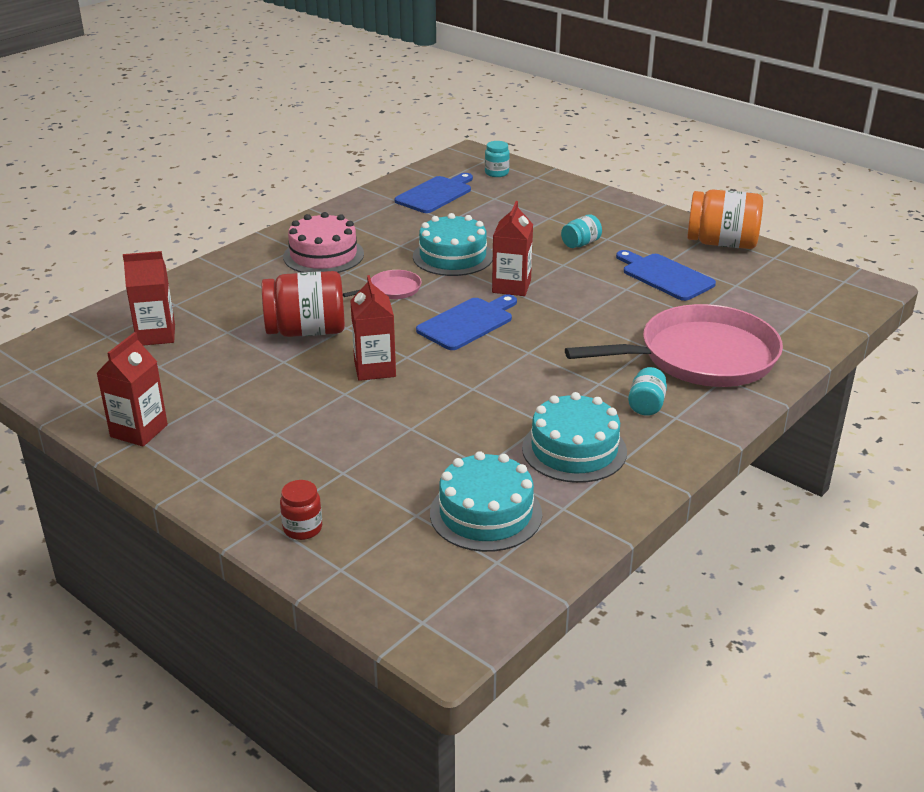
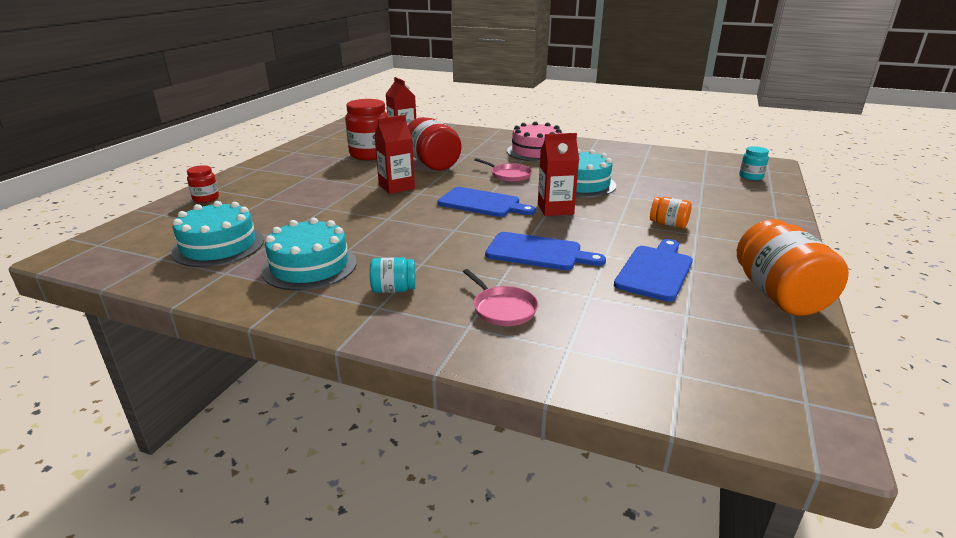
camera: 70 degrees right, 5 degrees down
red carton [96,332,168,446] -> none
blue cutting board [395,173,473,213] -> blue cutting board moved to [485,232,606,271]
turquoise jar [561,214,602,248] -> orange jar [650,197,692,229]
pink pan [565,304,783,387] -> pink pan [463,269,538,326], size x0.42
none -> red jar [345,99,388,160]

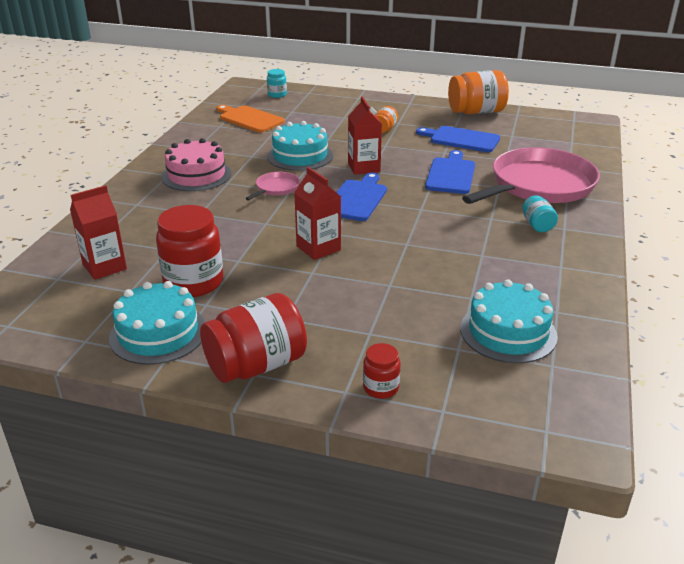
camera: 95 degrees left, 5 degrees up
turquoise cake [261,218,357,291] -> turquoise cake moved to [109,281,205,365]
red jar [408,117,461,171] -> red jar moved to [200,293,307,383]
pink pan [463,269,538,326] -> pink pan [462,147,600,204], size x2.38
none -> orange cutting board [216,105,285,133]

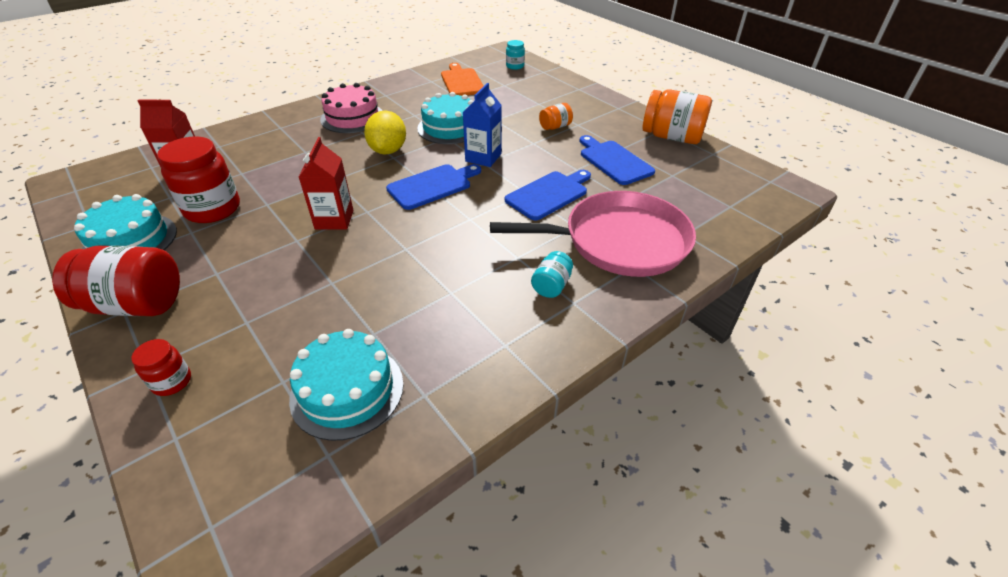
camera: 35 degrees right, 10 degrees up
pink pan [245,172,300,200] -> yellow lemon [364,111,406,155]
red carton [348,96,382,175] -> blue carton [463,83,502,167]

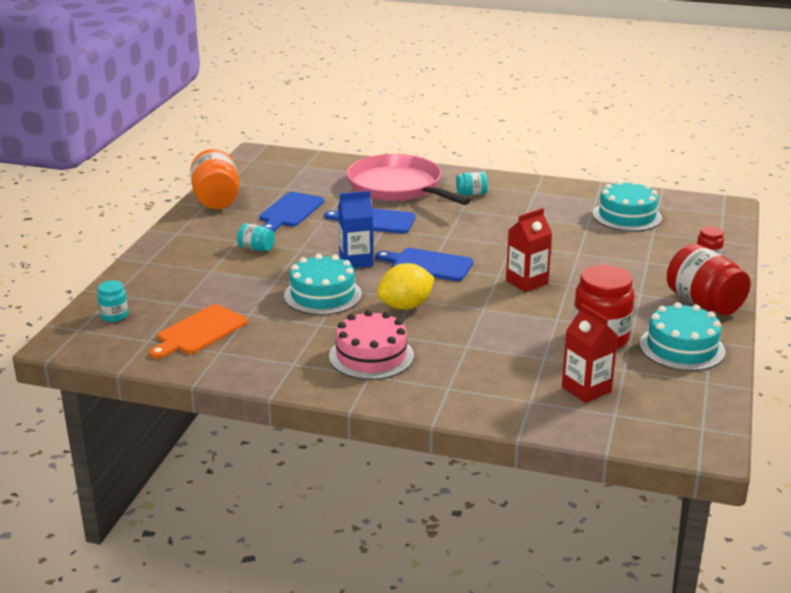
camera: 125 degrees left, 15 degrees down
orange jar [539,103,573,130] -> turquoise jar [237,223,275,251]

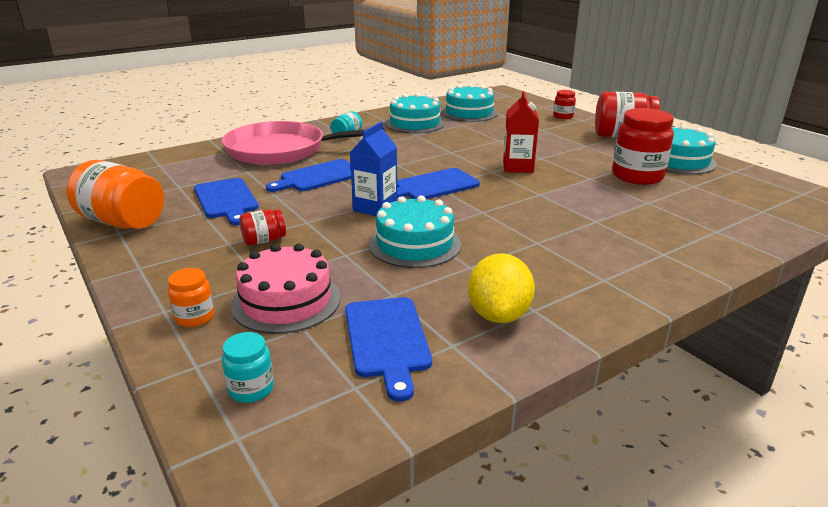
camera: 50 degrees left, 0 degrees up
orange cutting board [149,304,248,359] -> blue cutting board [345,297,432,402]
turquoise jar [237,223,275,251] -> red jar [239,209,286,245]
pink cake [329,310,414,380] -> pink cake moved to [231,244,341,334]
yellow lemon [377,263,434,310] -> yellow lemon moved to [468,253,535,323]
red carton [562,304,618,403] -> none
none -> orange jar [168,268,214,327]
none -> turquoise cake [385,93,445,133]

